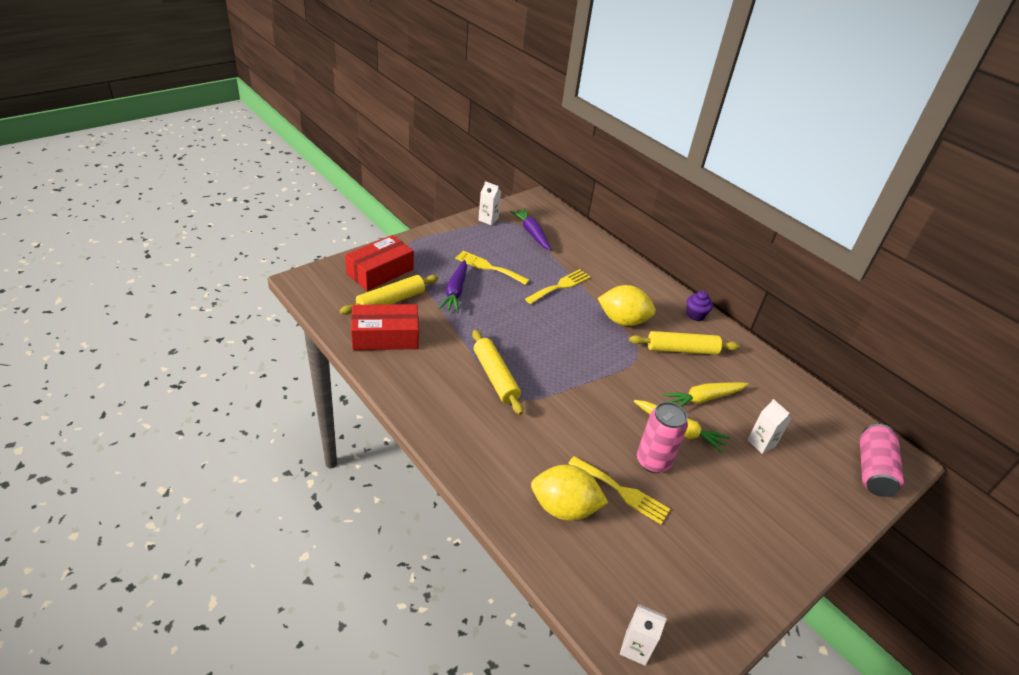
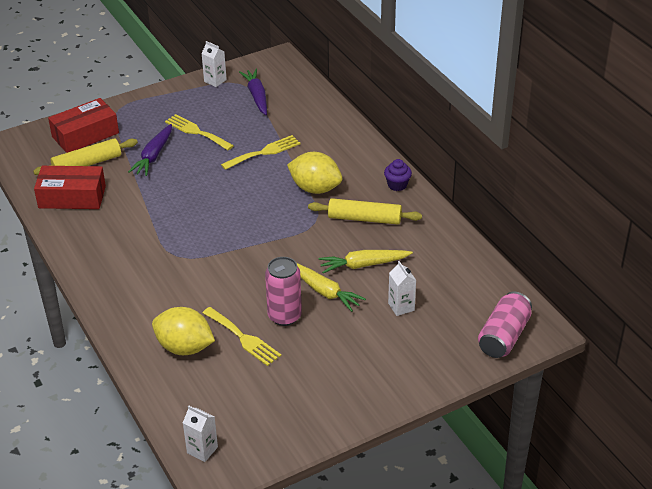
camera: 15 degrees right, 0 degrees up
yellow rolling pin [472,330,523,415] -> none

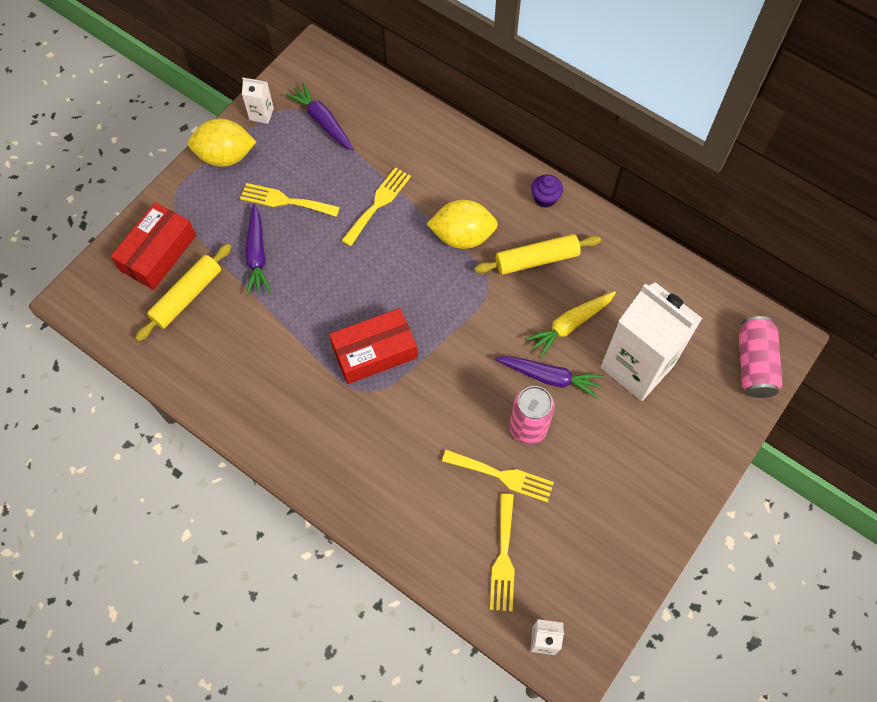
camera: 25 degrees left, 25 degrees up
red box [34,166,106,209] -> red box moved to [329,308,417,384]
yellow lemon [152,307,215,355] -> yellow lemon moved to [188,119,256,167]
yellow carrot [297,263,366,312] -> purple carrot [495,356,603,398]
white carton [388,261,416,316] -> white carton [601,282,702,401], size x2.41
none -> yellow fork [490,493,515,611]

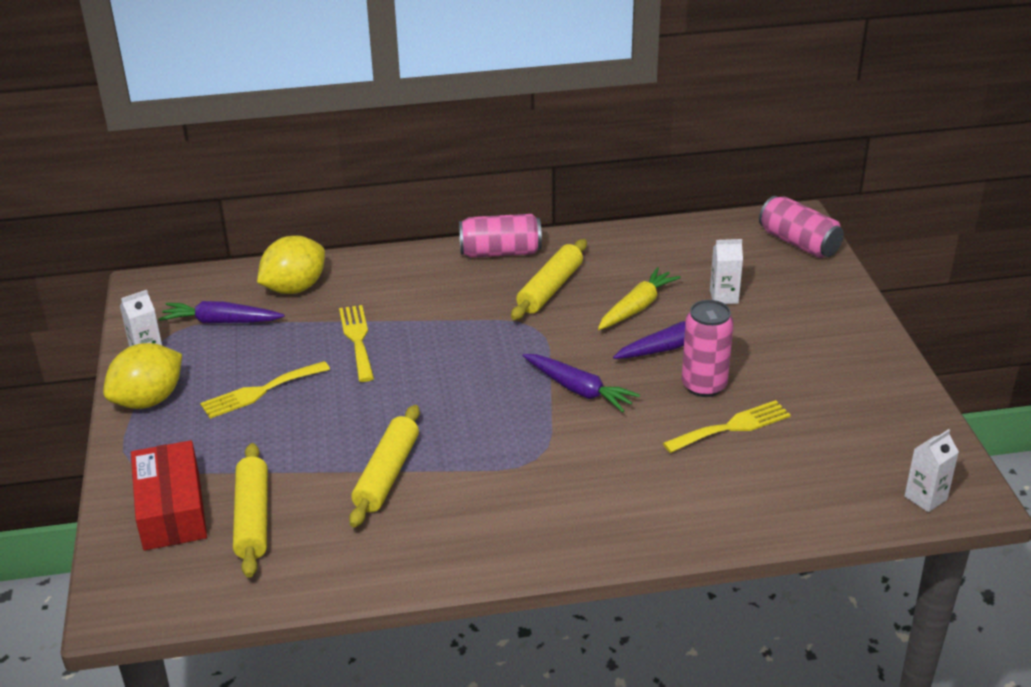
camera: 45 degrees left, 30 degrees down
purple carrot [245,204,271,296] -> purple carrot moved to [522,354,640,412]
red box [329,308,417,384] -> none
yellow lemon [427,200,498,249] -> yellow lemon moved to [257,236,325,294]
yellow fork [490,493,515,611] -> none
yellow carrot [525,291,616,358] -> yellow carrot turned 150 degrees counterclockwise [598,267,681,330]
purple cupcake [531,175,563,208] -> pink can [459,214,542,258]
white carton [601,282,702,401] -> white carton [710,239,743,304], size x0.42
none -> yellow rolling pin [349,405,420,528]

